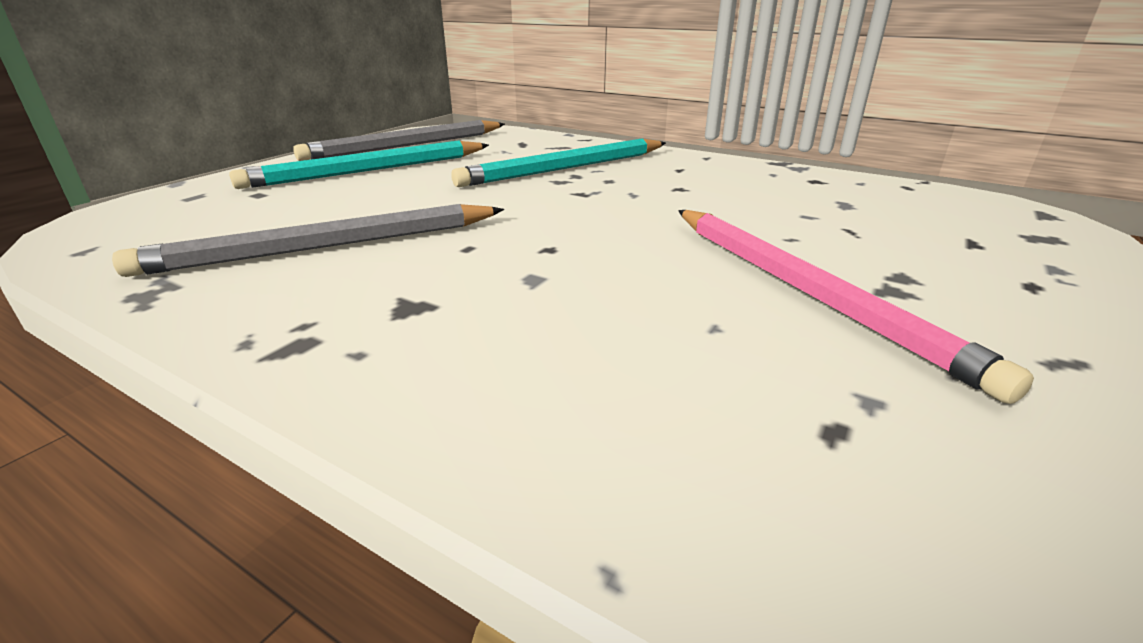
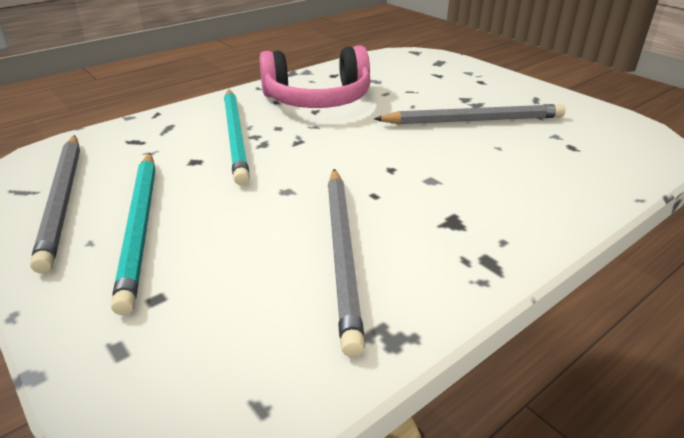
camera: 70 degrees left, 5 degrees up
pink pencil [678,210,1034,404] -> grey pencil [374,104,565,124]
none -> pink headphones [259,45,371,108]

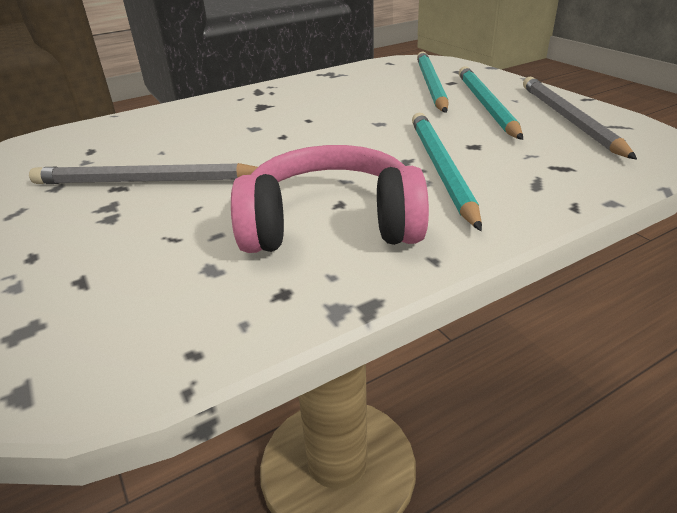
camera: 170 degrees left, 0 degrees up
grey pencil [328,169,365,357] -> none
none -> turquoise pencil [417,51,449,113]

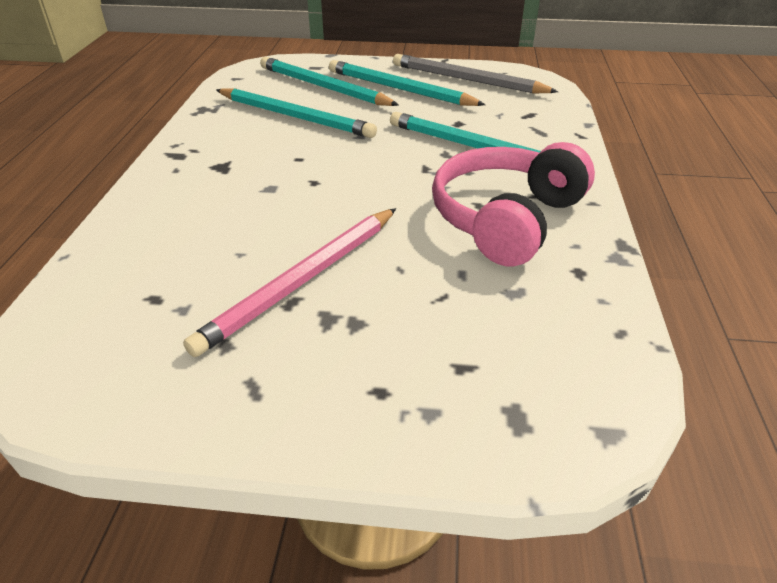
camera: 55 degrees left, 5 degrees up
grey pencil [29,163,258,184] -> pink pencil [183,208,396,357]
none -> turquoise pencil [216,88,377,138]

